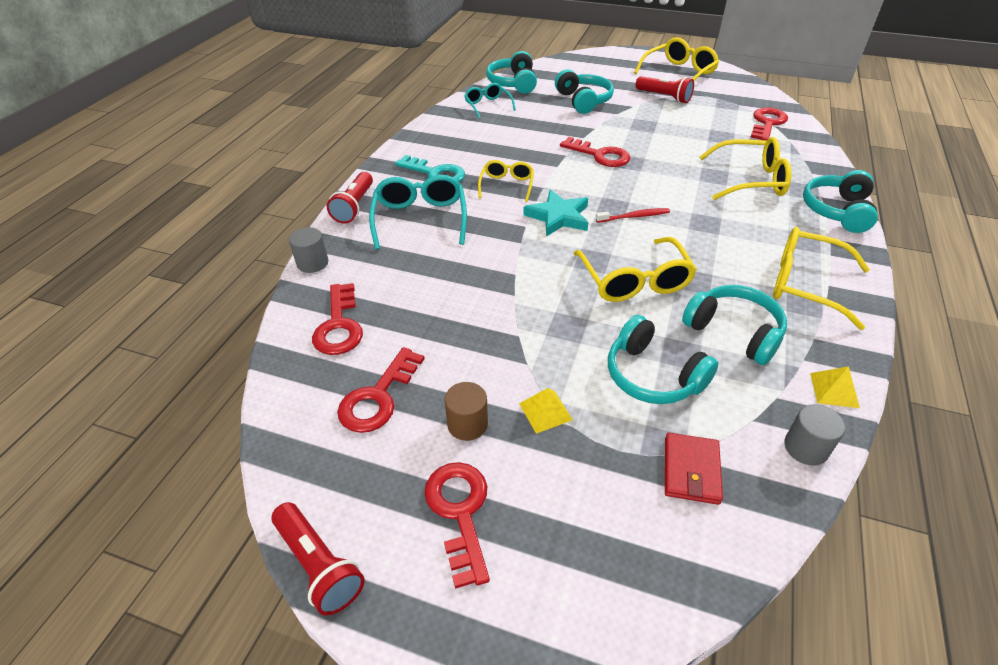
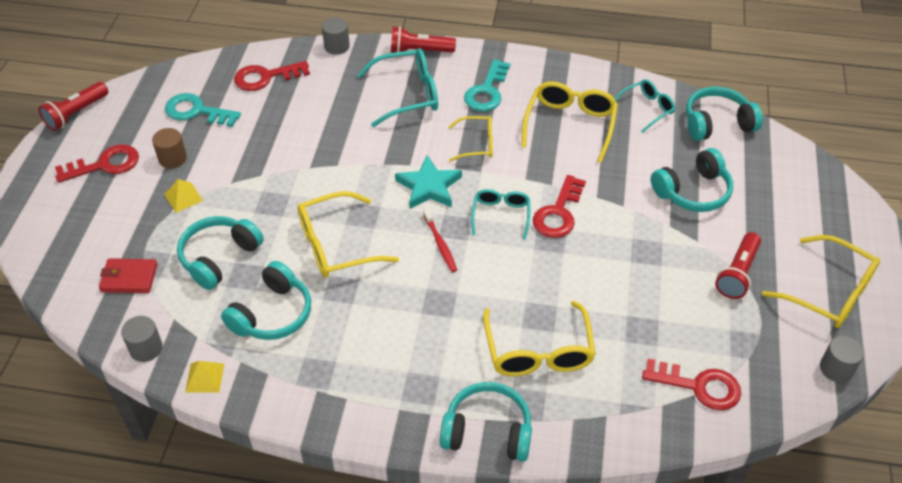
camera: 80 degrees right, 5 degrees up
red key [337,347,425,433] -> turquoise key [165,93,241,127]
yellow glasses [773,227,870,330] -> yellow glasses moved to [521,81,618,163]
none -> turquoise glasses [471,189,530,240]
none -> grey cylinder [820,336,864,382]

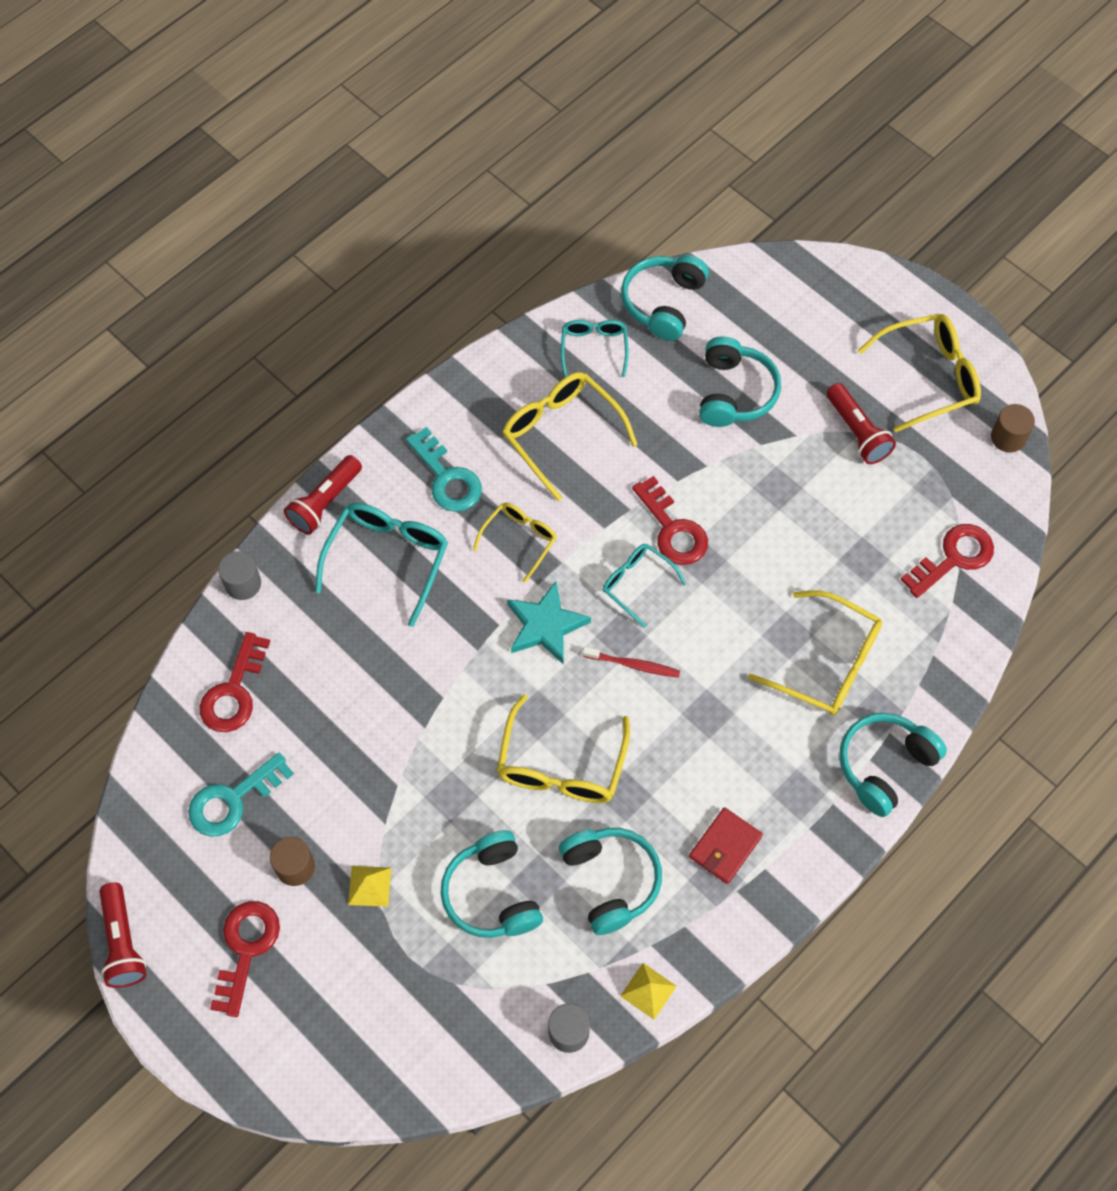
camera: 55 degrees left, 15 degrees up
red wallet [99,258,158,293] -> red wallet moved to [689,807,763,884]
grey cylinder [820,336,864,382] -> brown cylinder [991,404,1035,453]

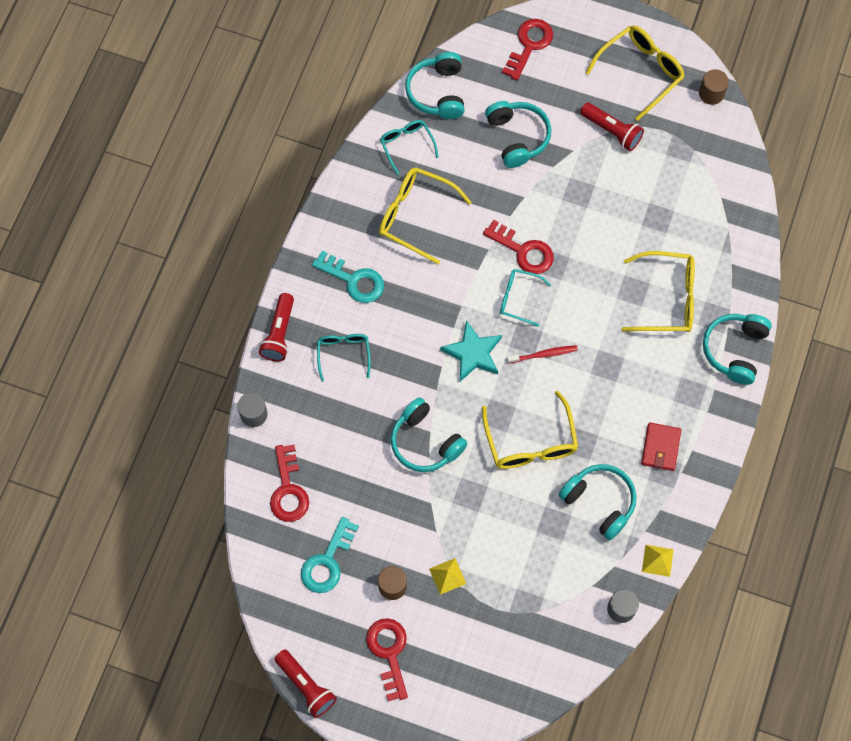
camera: 25 degrees left, 5 degrees up
turquoise glasses [315,503,448,627] -> turquoise glasses [317,334,371,381], size x0.61
turquoise headphones [441,830,543,938] -> turquoise headphones moved to [391,397,467,472]
yellow glasses [473,503,557,583] -> none
red key [900,524,994,598] -> red key moved to [502,19,553,80]

